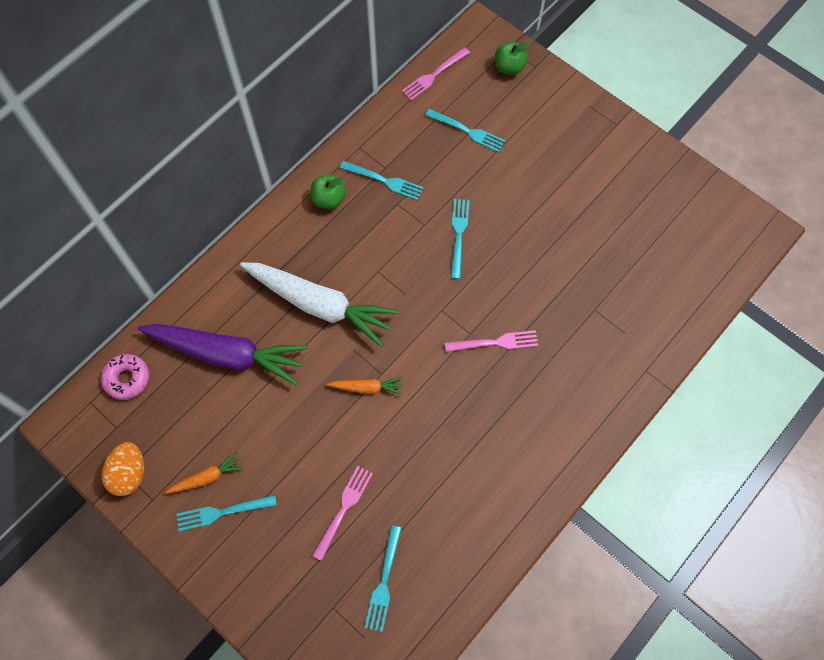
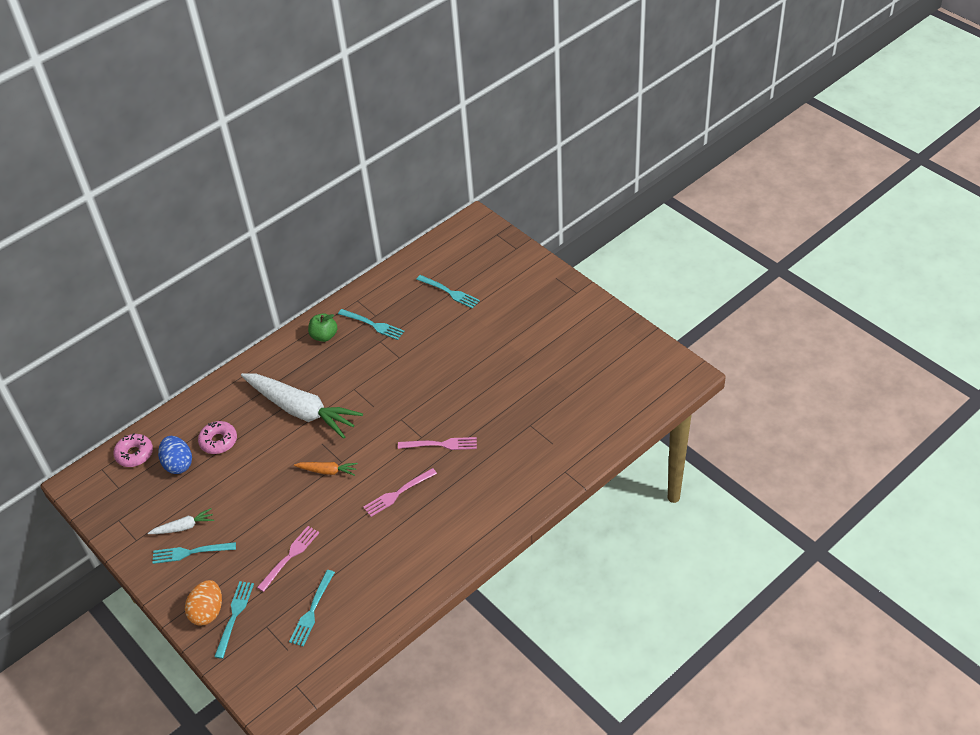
camera: 10 degrees right, 20 degrees down
orange egg [102,442,144,496] -> orange egg moved to [185,580,222,625]
purple carrot [138,324,308,386] -> pink donut [198,421,237,454]
orange carrot [165,452,244,494] -> white carrot [148,508,214,534]
pink fork [402,47,470,101] -> pink fork moved to [363,468,437,517]
turquoise fork [451,199,469,279] -> turquoise fork moved to [214,581,254,659]
green apple [495,42,530,75] -> none
none -> blue egg [158,436,192,474]

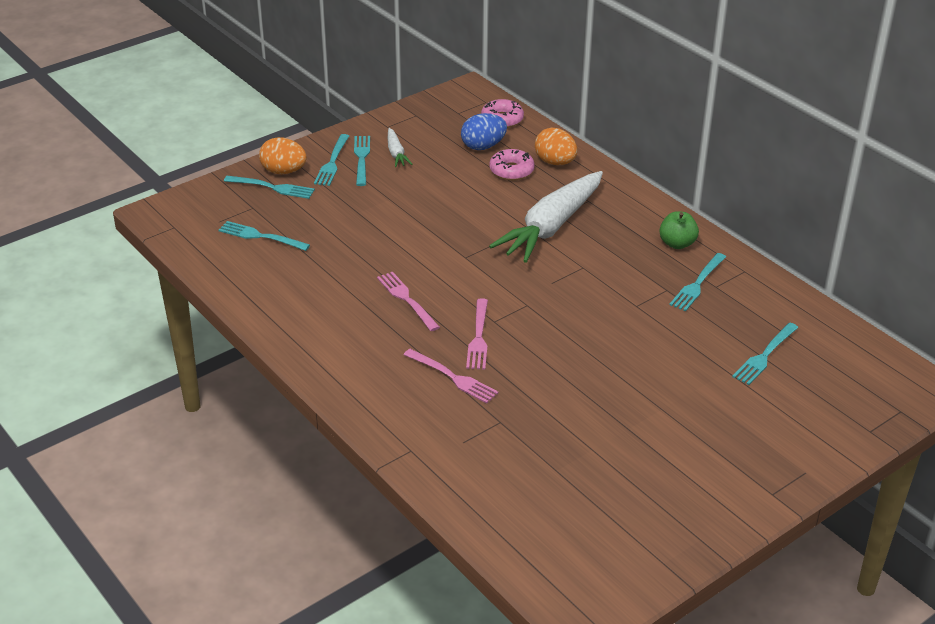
camera: 90 degrees right, 10 degrees down
pink fork [257,526,319,592] -> pink fork moved to [404,349,499,404]
orange carrot [294,462,358,476] -> none
none -> turquoise fork [314,134,349,186]
none -> orange egg [535,128,577,165]

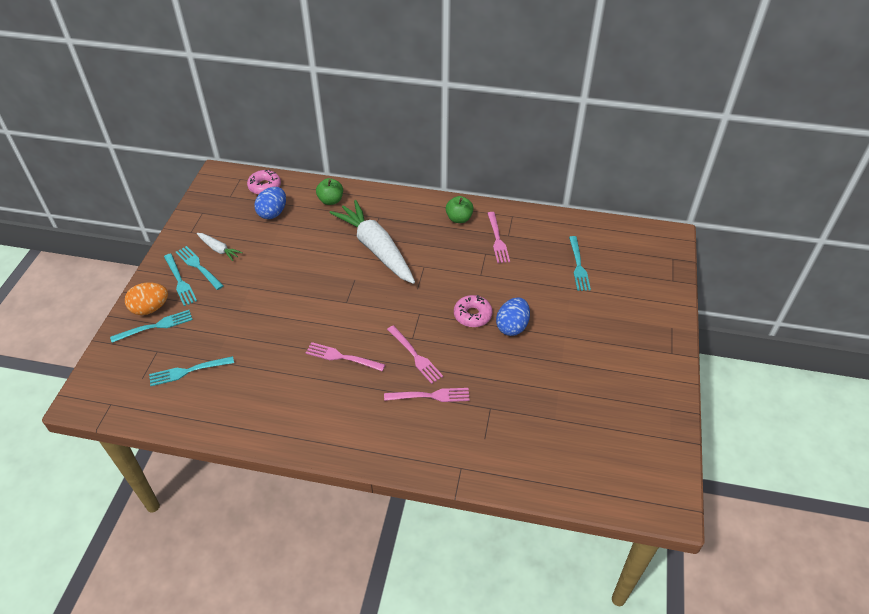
camera: 40 degrees left, 10 degrees up
pink donut [489,149,535,180] -> pink donut moved to [454,295,493,327]
white carrot [489,171,603,263] -> white carrot turned 150 degrees clockwise [329,200,415,284]
orange egg [535,128,577,165] -> green apple [316,178,343,205]
turquoise fork [669,253,726,311] -> pink fork [487,212,510,263]
none -> blue egg [496,297,530,336]

